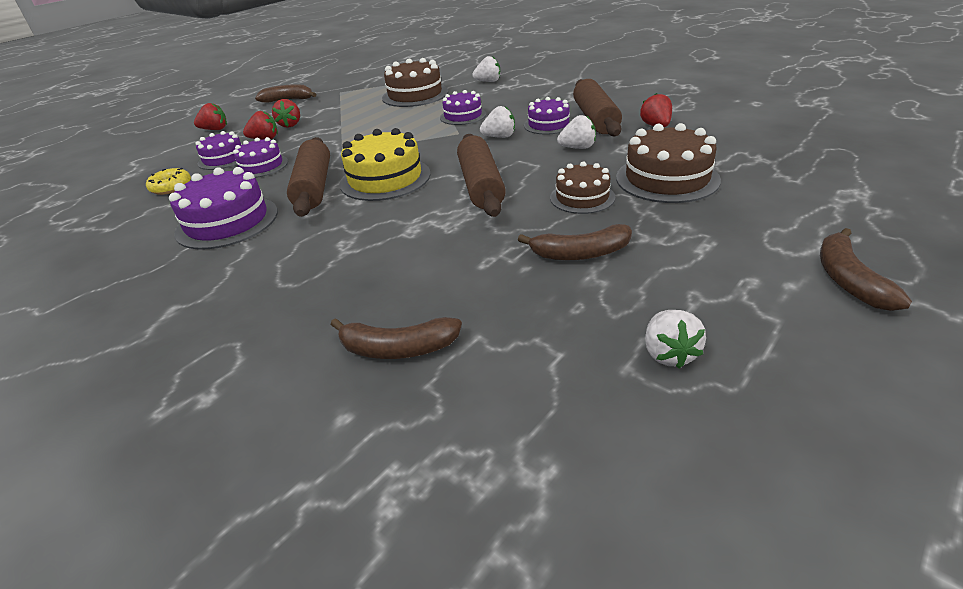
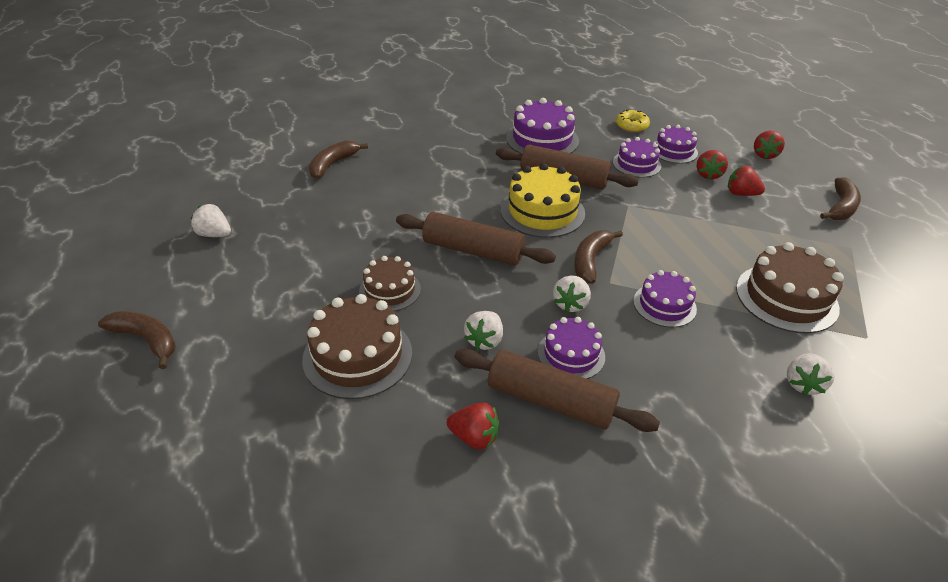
camera: 115 degrees right, 5 degrees up
brown banana [518,224,632,260] -> brown banana moved to [574,230,623,284]

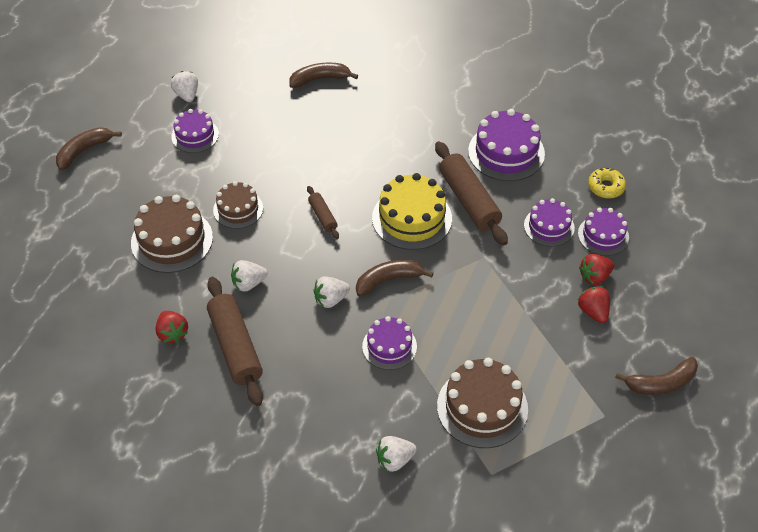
camera: 45 degrees right, 10 degrees up
brown banana [98,311,176,369] -> brown banana turned 120 degrees counterclockwise [56,127,122,170]
brown rolling pin [396,212,556,265] -> brown rolling pin [307,186,339,239], size x0.50
purple cake [538,317,605,379] -> purple cake moved to [171,109,219,153]
red strawberry [754,131,785,159] -> none

